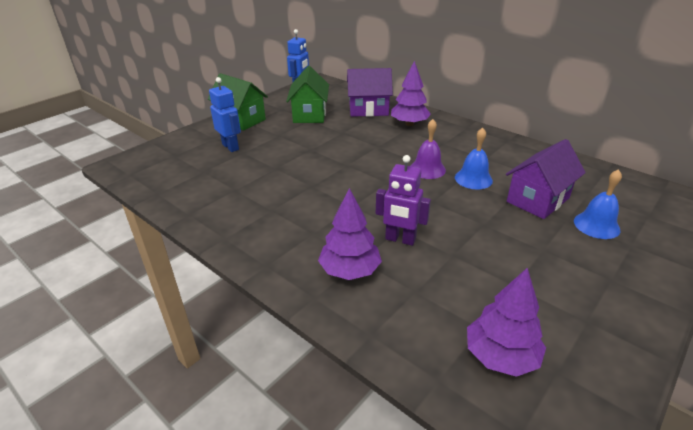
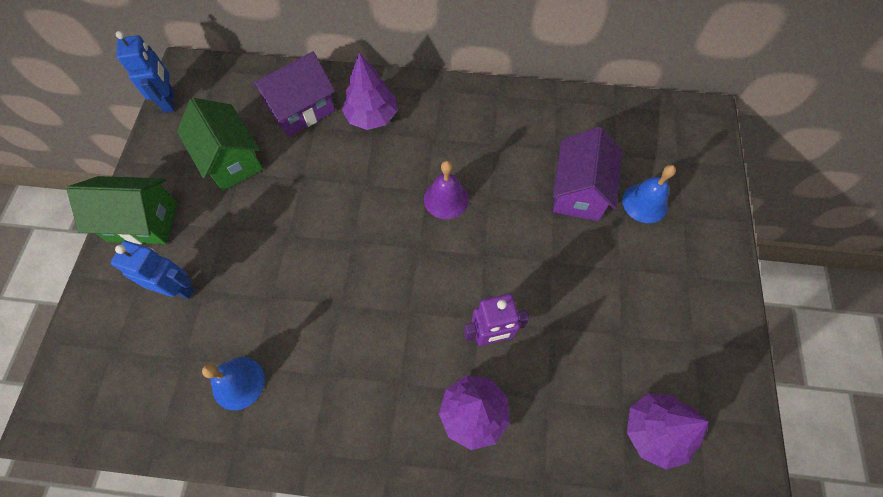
camera: 35 degrees left, 30 degrees up
blue bell [455,128,493,190] -> blue bell moved to [202,357,265,410]

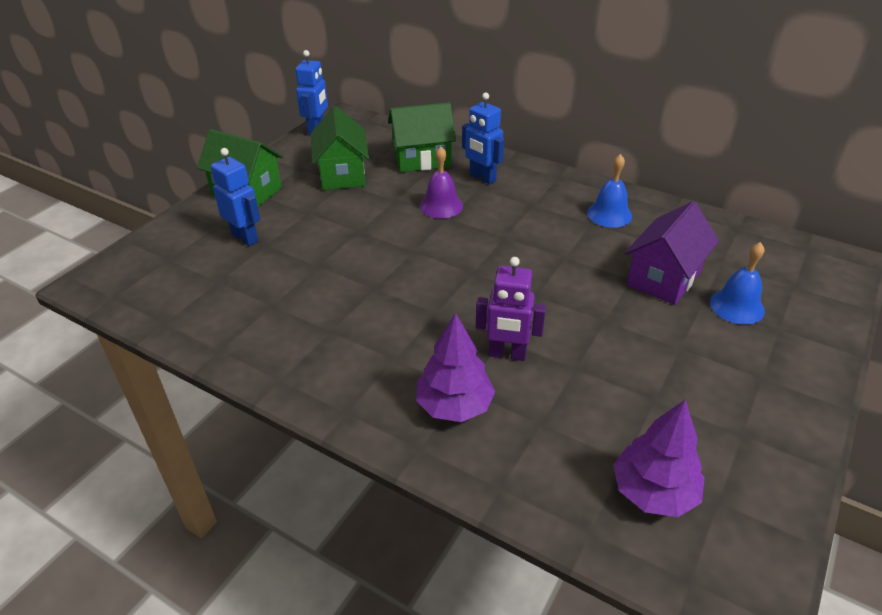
camera: 25 degrees right, 25 degrees down
blue bell [202,357,265,410] -> blue bell moved to [587,154,632,228]
purple house [251,51,335,137] -> green house [388,102,456,172]
purple tree [342,53,397,130] -> blue robot [462,92,504,184]
purple bell [424,161,469,219] -> purple bell moved to [420,146,463,219]

